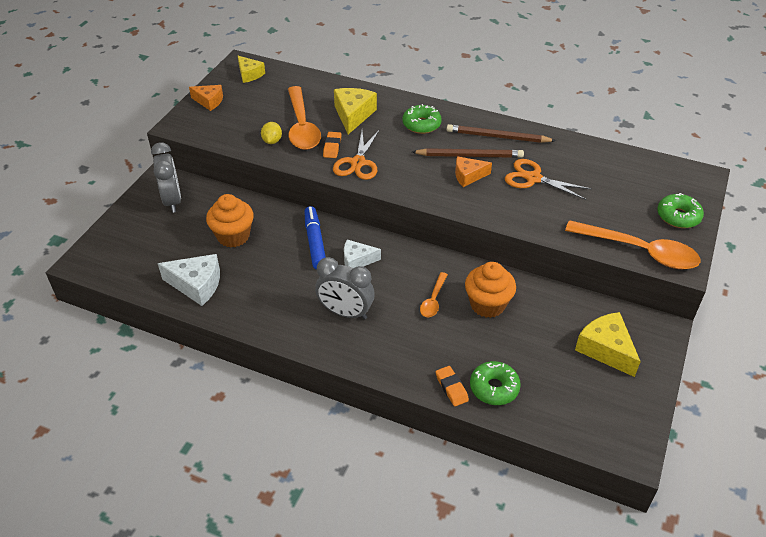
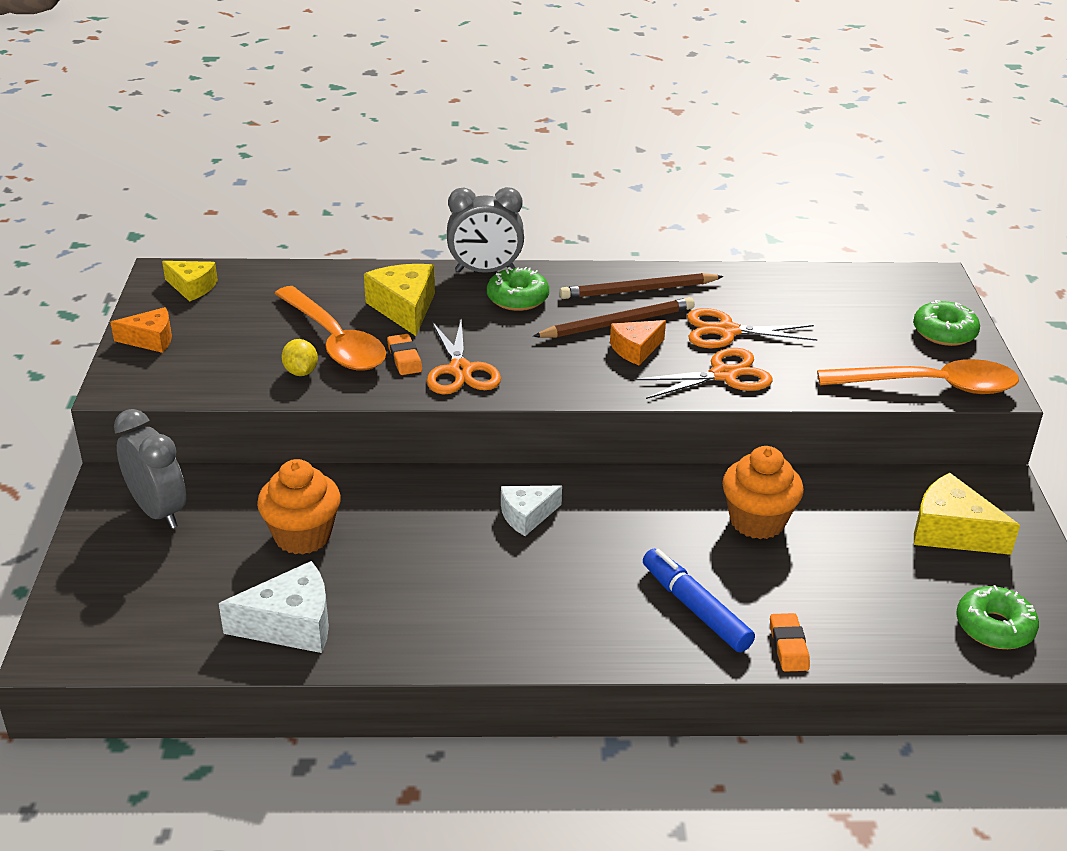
camera: 25 degrees left, 10 degrees down
blue marker [304,206,326,270] -> blue marker moved to [643,549,755,652]
grey clock [315,257,375,320] -> grey clock moved to [447,187,524,273]
orange spoon [420,272,448,317] -> none
orange eraser [436,366,469,406] -> orange eraser turned 45 degrees clockwise [770,613,810,672]
green donut [470,361,521,405] -> green donut moved to [956,585,1039,649]
none -> orange scissors [634,348,772,399]

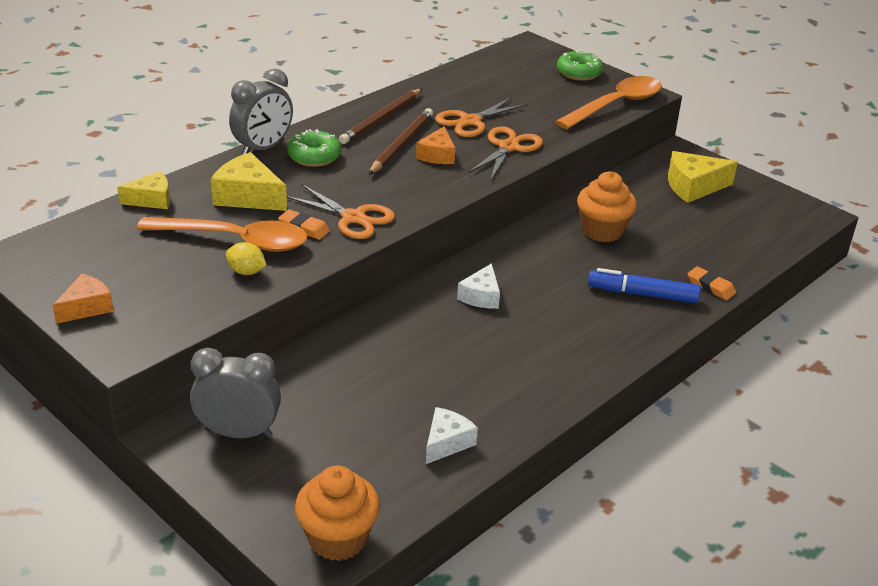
camera: 45 degrees left, 0 degrees up
yellow cheese [162,261,218,302] -> yellow cheese moved to [117,171,170,209]
white cheese [219,561,329,653] -> white cheese [426,407,478,464], size x0.65
orange cupcake [257,459,341,555] -> orange cupcake moved to [295,466,380,561]
green donut [956,585,1039,649] -> none

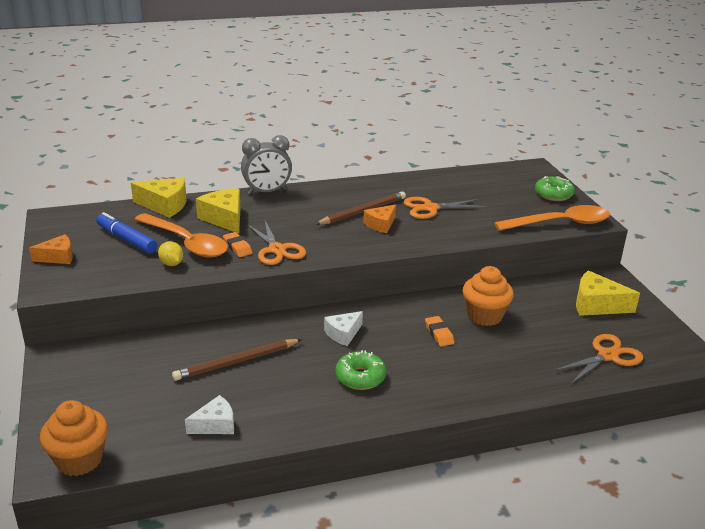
camera: 30 degrees right, 5 degrees down
yellow cheese [117,171,170,209] -> yellow cheese [131,178,186,218], size x1.53
grey clock [190,348,281,438] -> none
green donut [287,129,341,167] -> green donut moved to [335,350,386,390]
brown pencil [339,89,422,144] -> brown pencil moved to [172,339,302,381]
orange scissors [468,126,543,180] -> orange scissors moved to [554,334,643,384]
blue marker [588,268,701,303] -> blue marker moved to [96,212,157,254]
orange eraser [688,266,736,300] -> orange eraser moved to [425,316,454,347]

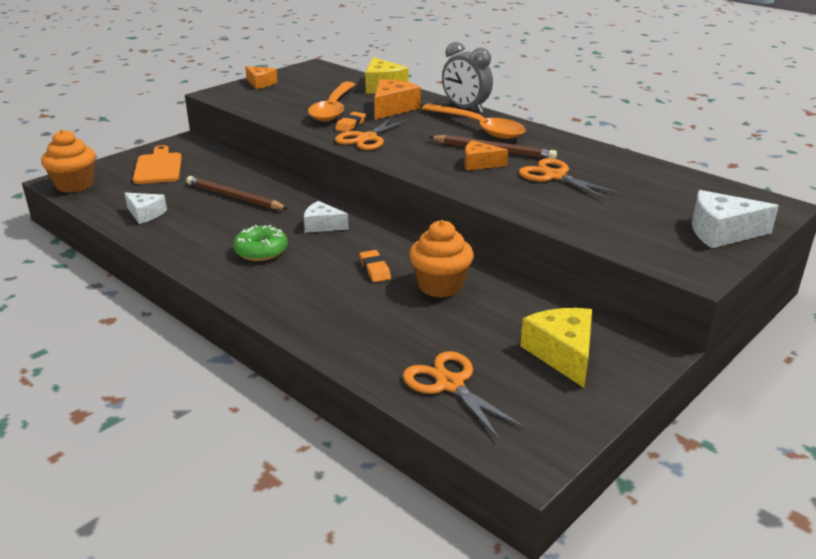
camera: 60 degrees right, 0 degrees up
blue marker [96,212,157,254] -> none
yellow lemon [158,241,183,266] -> none
yellow cheese [196,188,240,234] -> orange cheese [374,79,421,120]
orange eraser [425,316,454,347] -> orange eraser turned 60 degrees counterclockwise [360,250,391,282]
orange spoon [494,205,610,231] -> orange spoon moved to [421,104,526,139]
green donut [535,176,575,201] -> white cheese [692,190,779,248]
orange scissors [554,334,643,384] -> orange scissors turned 150 degrees counterclockwise [403,351,526,441]
none -> orange cutting board [133,145,182,184]

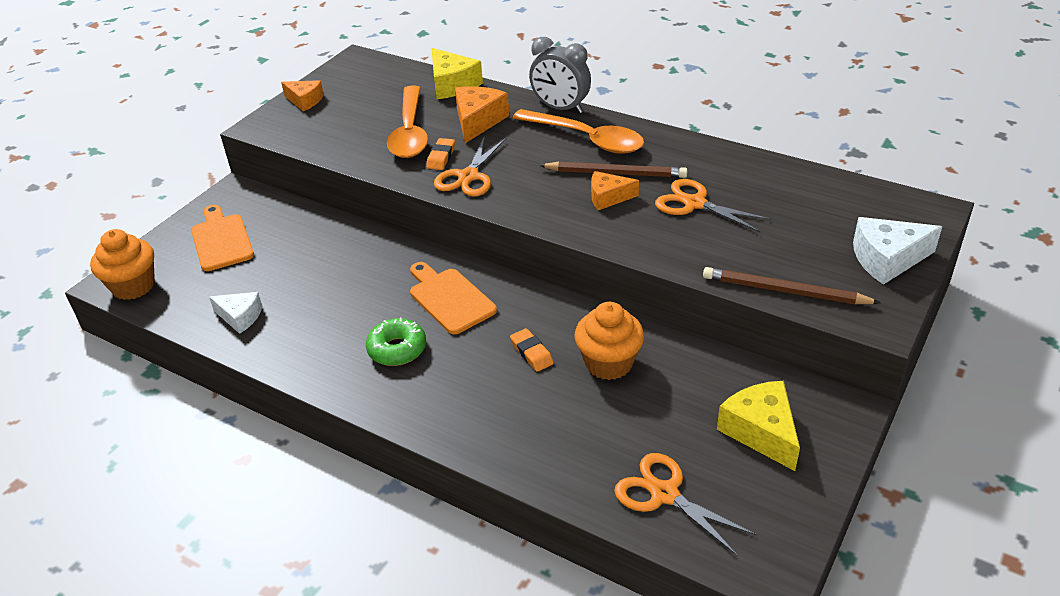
camera: 10 degrees left, 10 degrees up
brown pencil [186,176,288,209] -> brown pencil moved to [703,267,881,304]
white cheese [304,201,349,233] -> orange cutting board [410,262,497,334]

